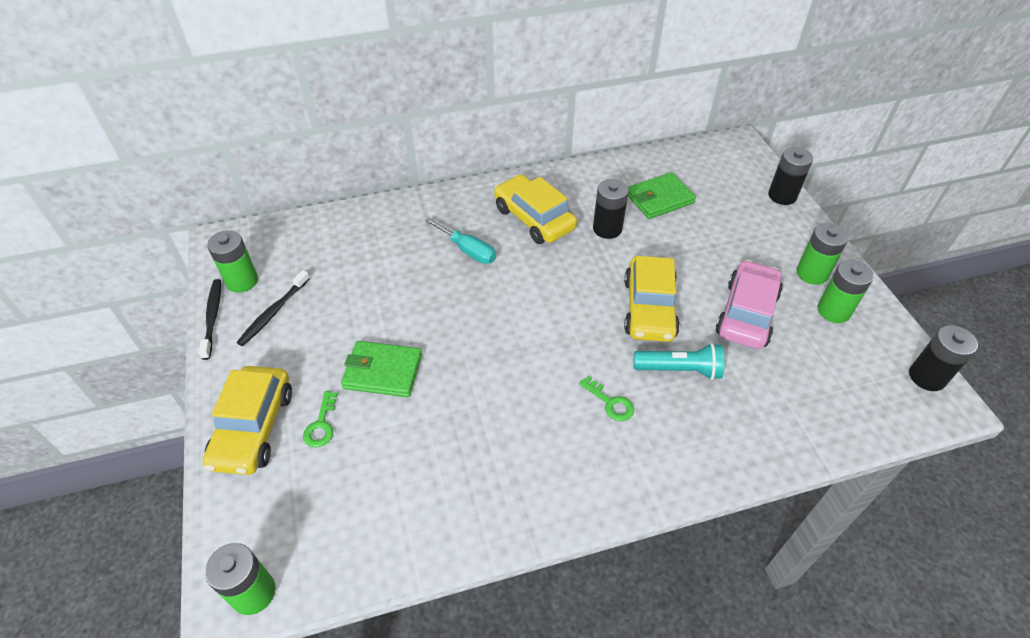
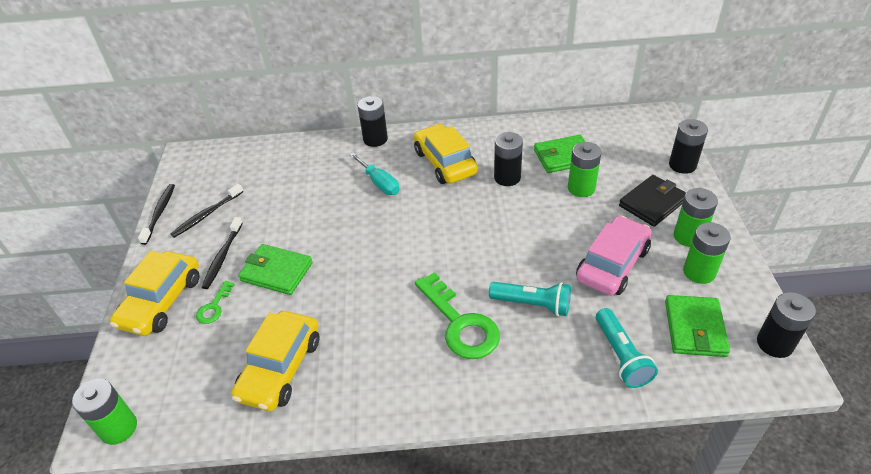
camera: 15 degrees right, 5 degrees down
green battery [207,230,258,293] -> green battery moved to [568,142,602,197]
green key [579,376,634,421] -> green key [415,272,500,359], size x2.06
yellow car [624,256,680,342] -> yellow car moved to [231,311,320,411]
none -> black toothbrush [201,217,243,289]
none -> black battery [358,96,388,147]
none -> turquoise flashlight [596,308,658,388]
none -> black wallet [619,175,686,227]
none -> green wallet [665,295,730,357]

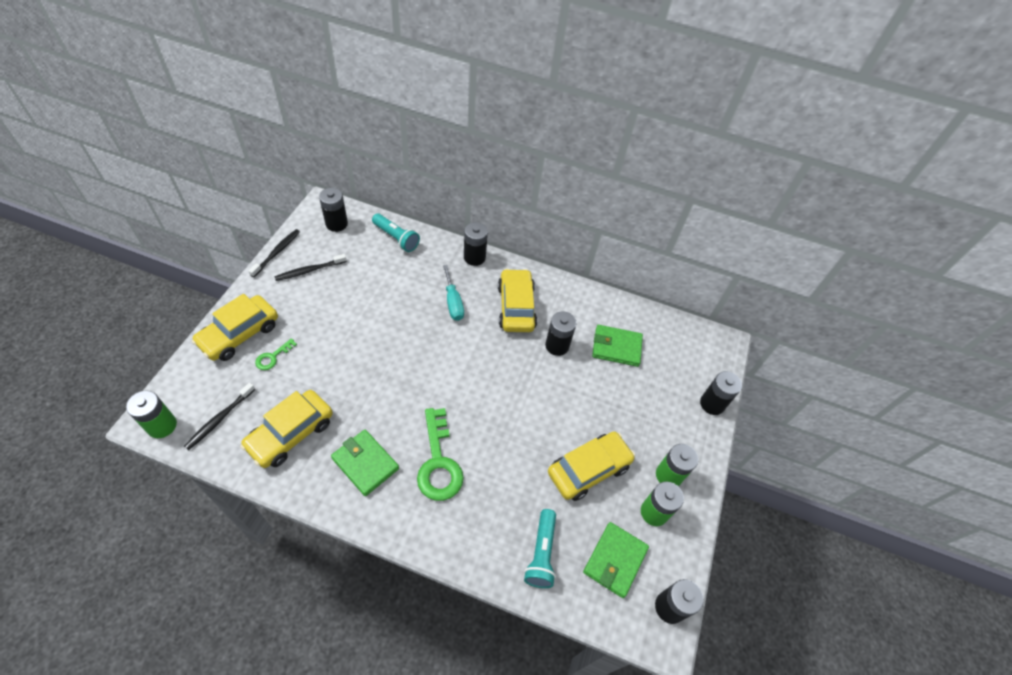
camera: 15 degrees right, 10 degrees up
black toothbrush [201,217,243,289] -> black toothbrush moved to [184,383,255,450]
green wallet [238,244,313,295] -> green wallet moved to [331,430,399,496]
turquoise flashlight [489,282,571,316] -> turquoise flashlight moved to [372,214,420,252]
green battery [568,142,602,197] -> none
pink car [576,216,652,296] -> yellow car [548,431,635,501]
black wallet [619,175,686,227] -> none
none -> black battery [319,188,348,232]

